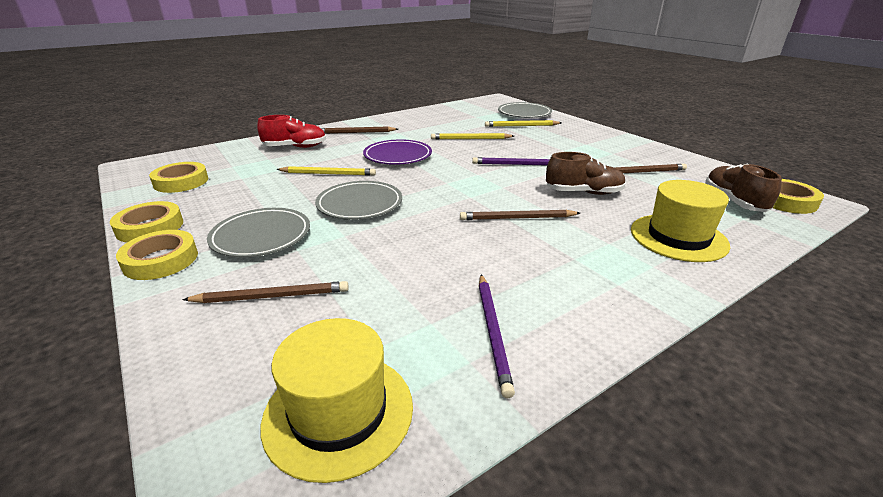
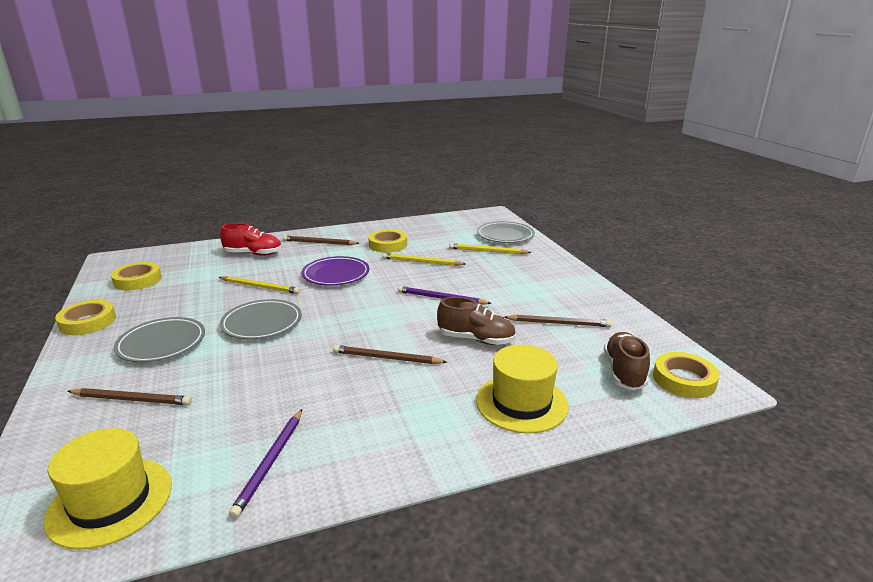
camera: 15 degrees right, 5 degrees down
yellow tape [116,230,198,280] -> yellow tape moved to [368,230,407,253]

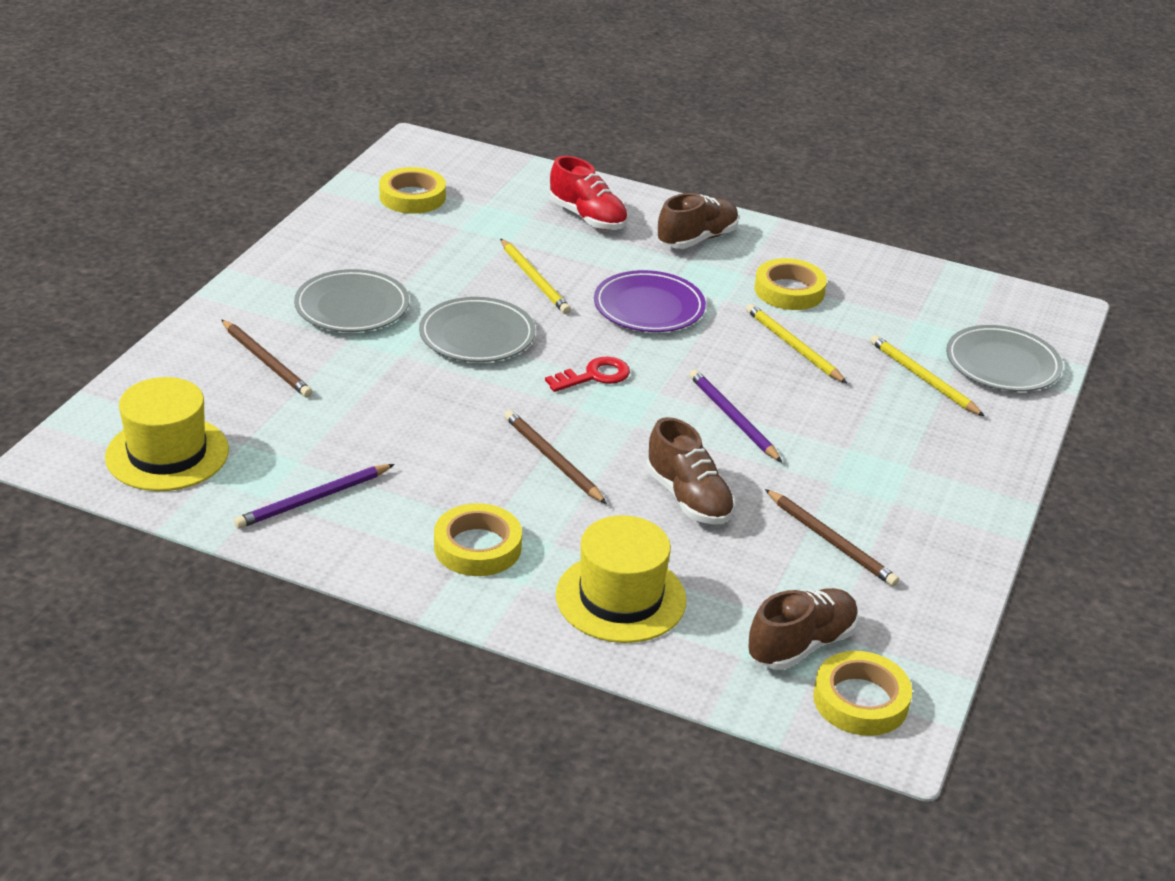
camera: 40 degrees right, 10 degrees up
yellow tape [55,300,116,335] -> yellow tape moved to [434,503,522,576]
brown pencil [283,236,359,245] -> brown shoe [657,193,739,249]
none -> red key [545,357,630,392]

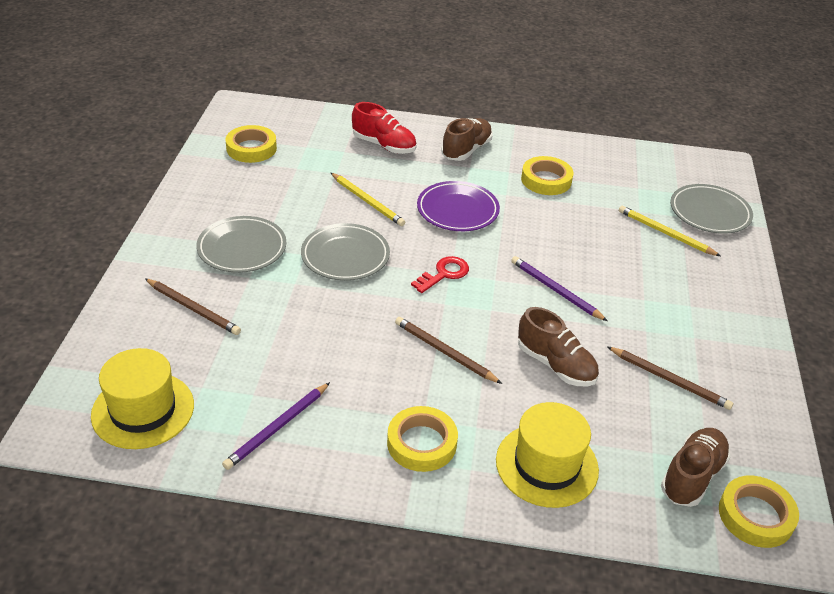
camera: 15 degrees left, 5 degrees up
yellow pencil [746,304,847,383] -> none

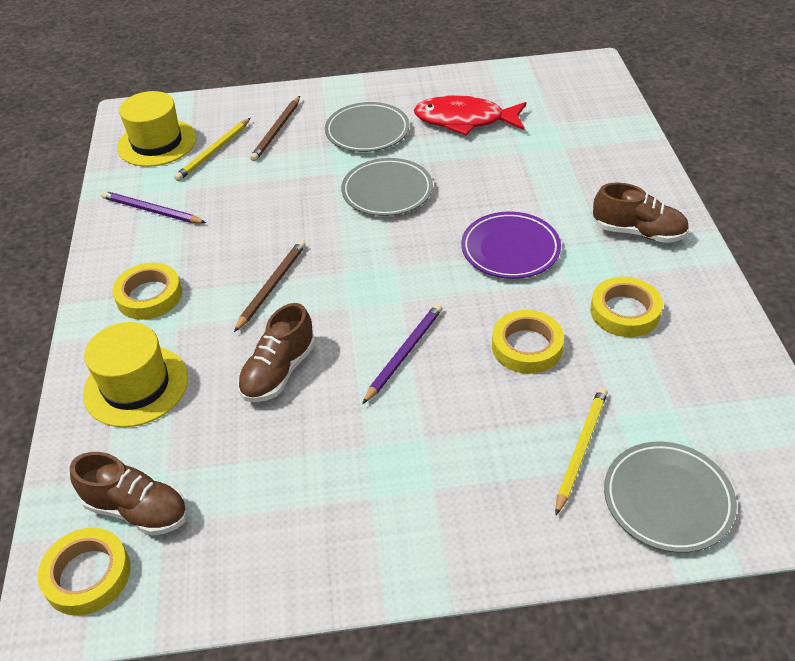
camera: 80 degrees right, 5 degrees up
yellow tape [226,125,277,163] -> yellow tape moved to [492,310,564,374]
yellow pencil [331,173,405,226] -> yellow pencil moved to [174,118,251,181]
red shoe [352,102,417,154] -> none
red key [411,256,469,293] -> none
brown pencil [607,346,733,410] -> none
none -> red fish [414,95,526,135]

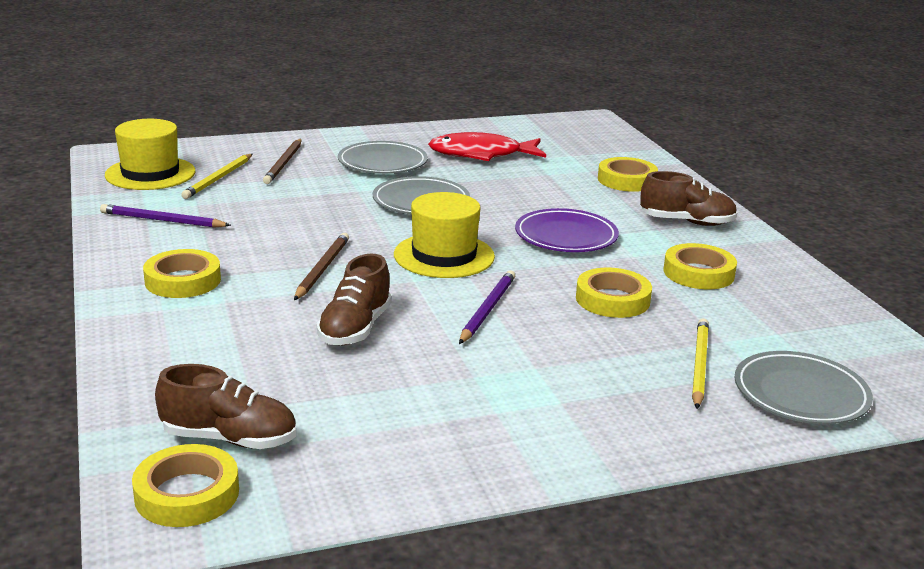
camera: 15 degrees left, 20 degrees down
yellow hat [83,322,188,427] -> yellow hat moved to [394,192,495,278]
none -> yellow tape [598,157,658,192]

